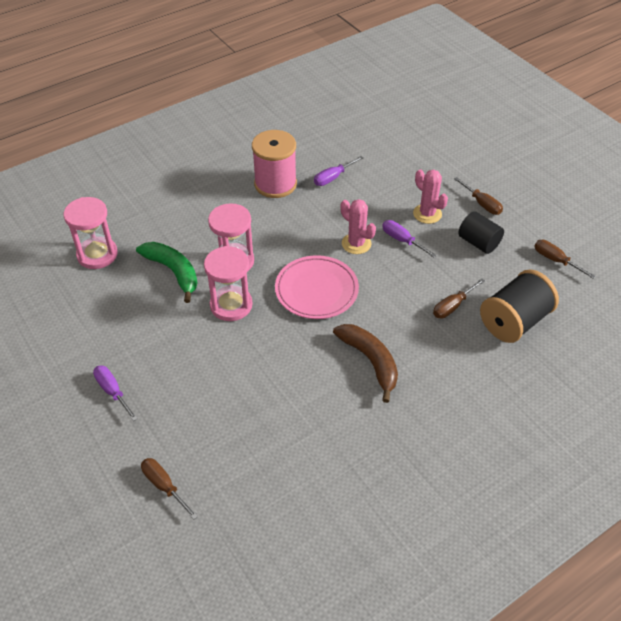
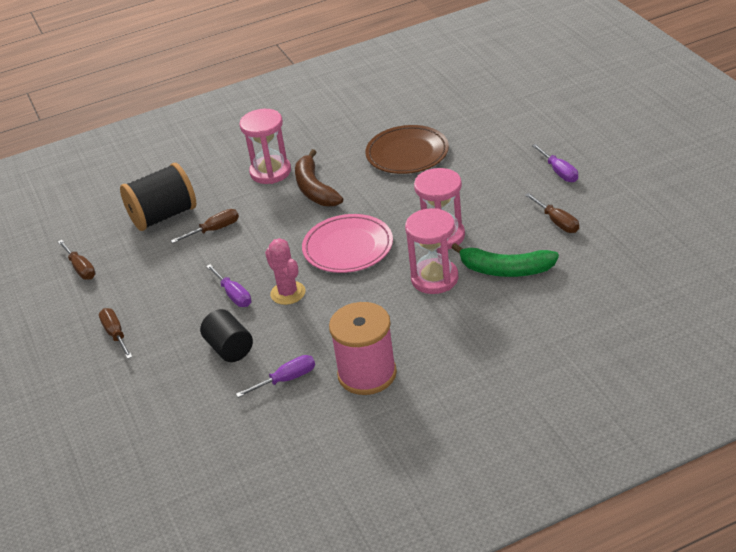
camera: 165 degrees left, 10 degrees down
pink hourglass [64,197,118,269] -> pink hourglass moved to [239,109,291,184]
green banana [136,242,198,303] -> green banana turned 45 degrees counterclockwise [451,243,559,277]
brown screwdriver [141,458,198,520] -> brown screwdriver moved to [525,193,579,233]
pink cactus [413,169,448,224] -> none
black cylinder [458,211,504,254] -> black cylinder moved to [200,309,253,362]
none -> brown plate [365,125,449,174]

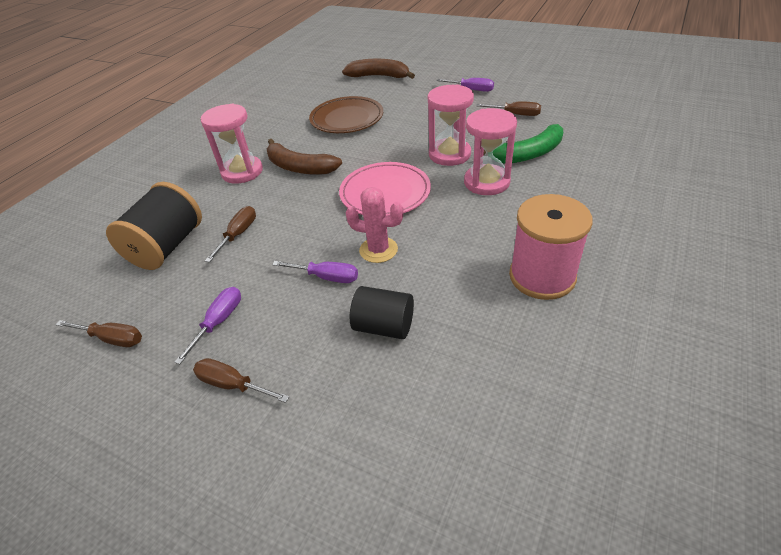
camera: 40 degrees left, 5 degrees up
purple screwdriver [236,355,315,398] -> purple screwdriver moved to [174,287,241,364]
none -> brown banana [342,59,415,79]

